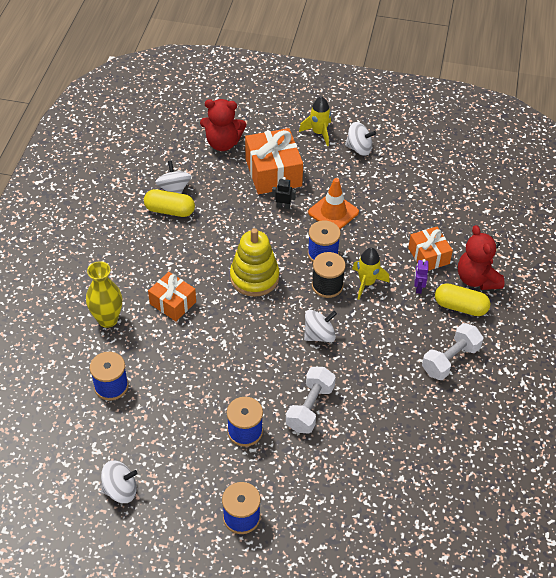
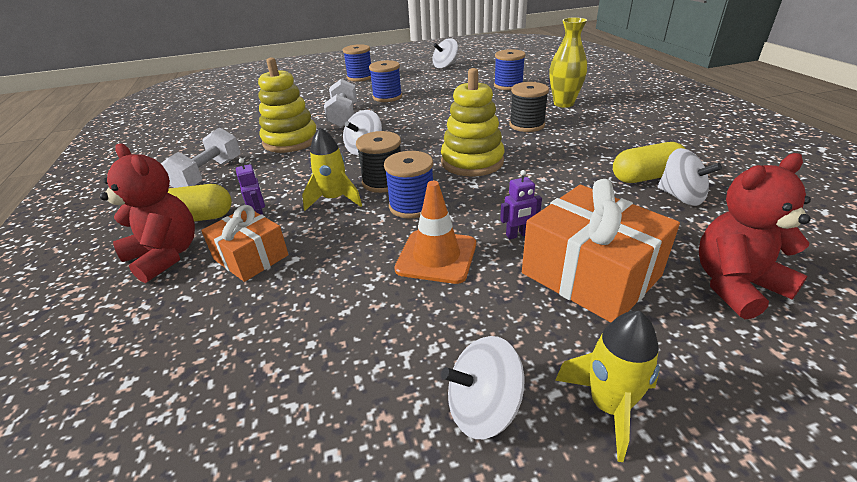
camera: 155 degrees right, 15 degrees down
orange gift [148,272,196,321] -> black spool [509,82,549,132]
black robot [272,177,296,209] -> purple robot [500,170,542,239]
none -> yellow stacking toy [258,58,316,153]

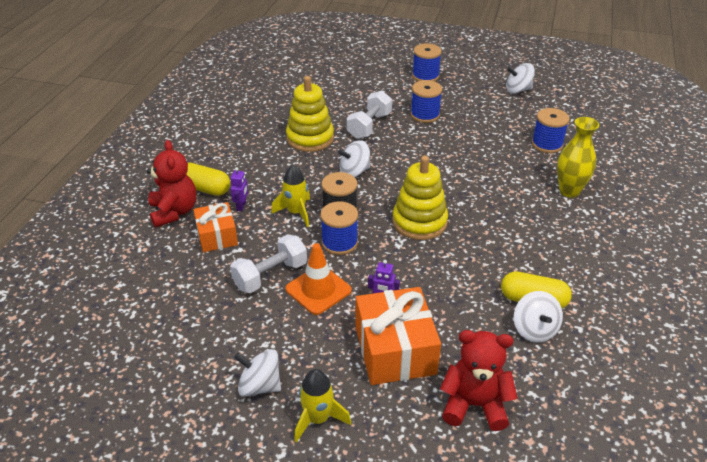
camera: 30 degrees right, 5 degrees up
white dumbbell [161,128,240,188] -> white dumbbell moved to [230,234,307,293]
black spool [509,82,549,132] -> none

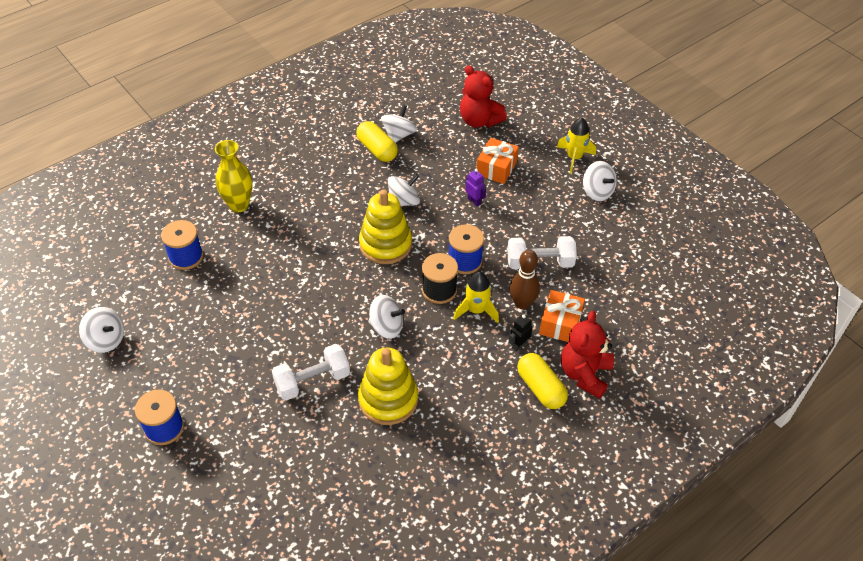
camera: 145 degrees left, 10 degrees up
purple robot [230,167,248,211] -> black robot [509,314,533,352]
orange traffic cone [285,243,352,315] -> none
orange gift [356,287,441,385] -> orange gift [477,138,519,184], size x0.62
blue spool [410,80,442,123] -> none
none -> white spinning top [388,174,420,206]
none -> brown bowling pin [509,250,539,309]

